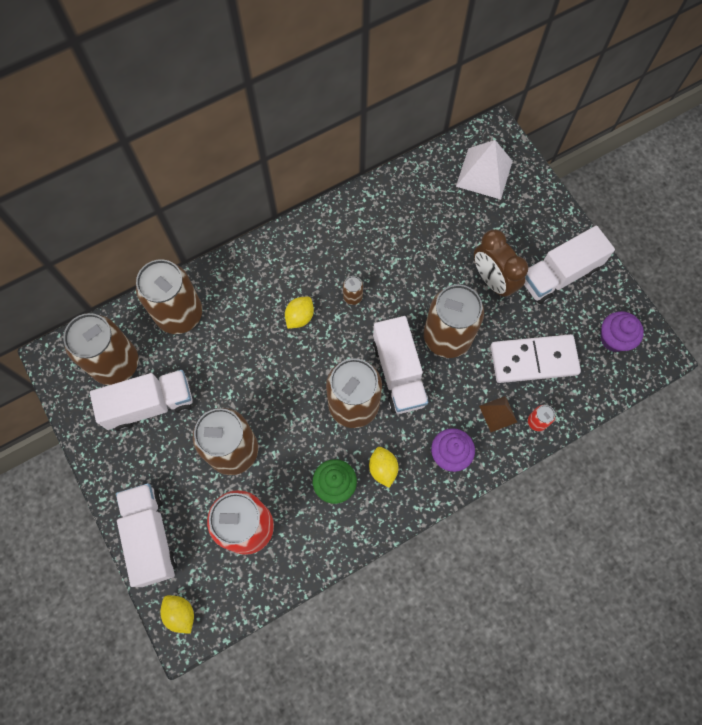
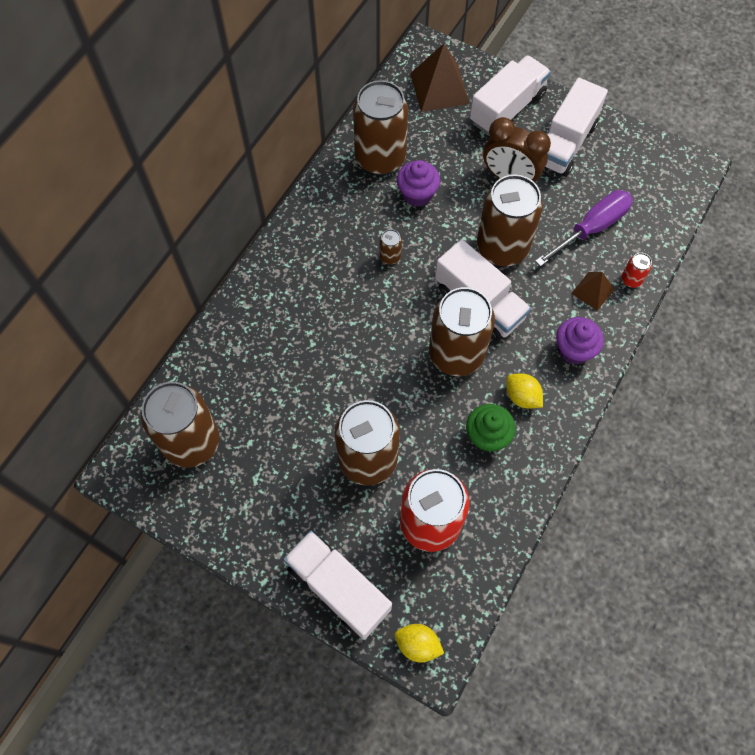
camera: 30 degrees left, 5 degrees down
white truck [90,370,193,431] -> white truck moved to [470,55,551,136]
brown can [136,259,202,334] -> brown can moved to [353,80,408,175]
yellow lemon [285,297,314,329] -> none
white pyramid [456,140,513,199] -> brown pyramid [410,43,470,112]
white domino [491,334,581,383] -> purple screwdriver [535,190,633,267]
purple cupcake [600,311,644,352] -> purple cupcake moved to [397,160,440,207]

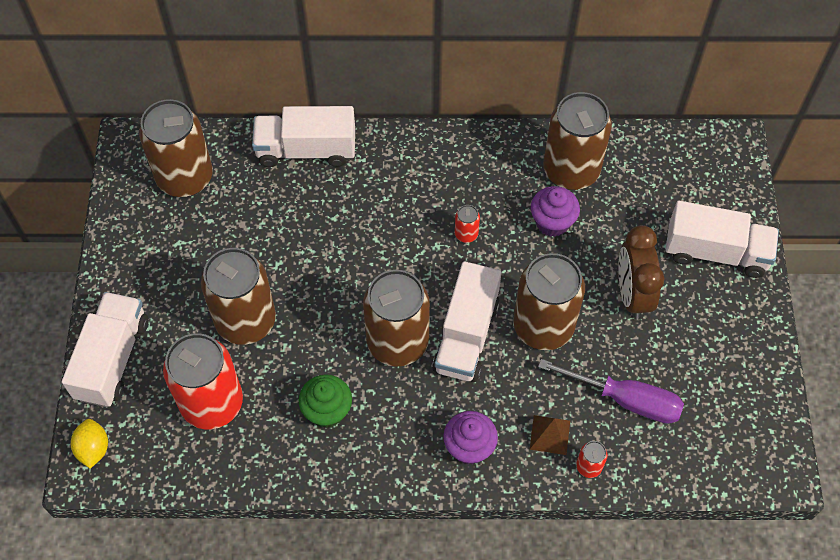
camera: 60 degrees right, 5 degrees down
brown can [379,229,402,265] -> red can [455,205,480,243]
brown pyramid [410,43,470,112] -> none
yellow lemon [507,373,543,409] -> none
white truck [545,78,608,177] -> white truck moved to [252,106,355,167]

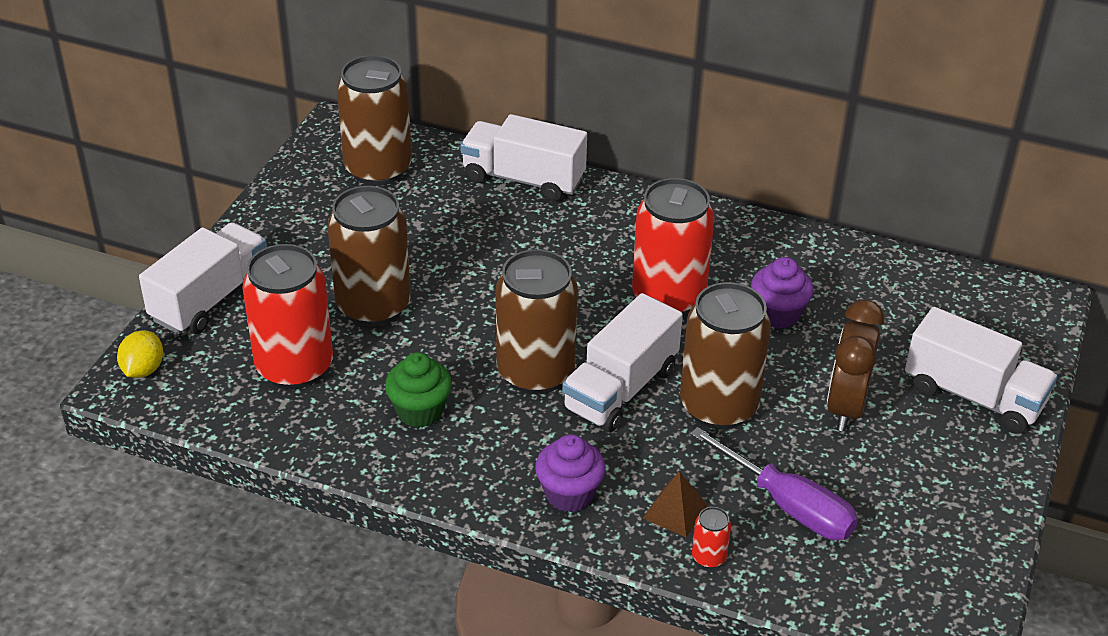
camera: 20 degrees right, 20 degrees down
red can [455,205,480,243] -> red can [632,178,715,315], size x2.48
brown can [543,92,612,190] -> none

